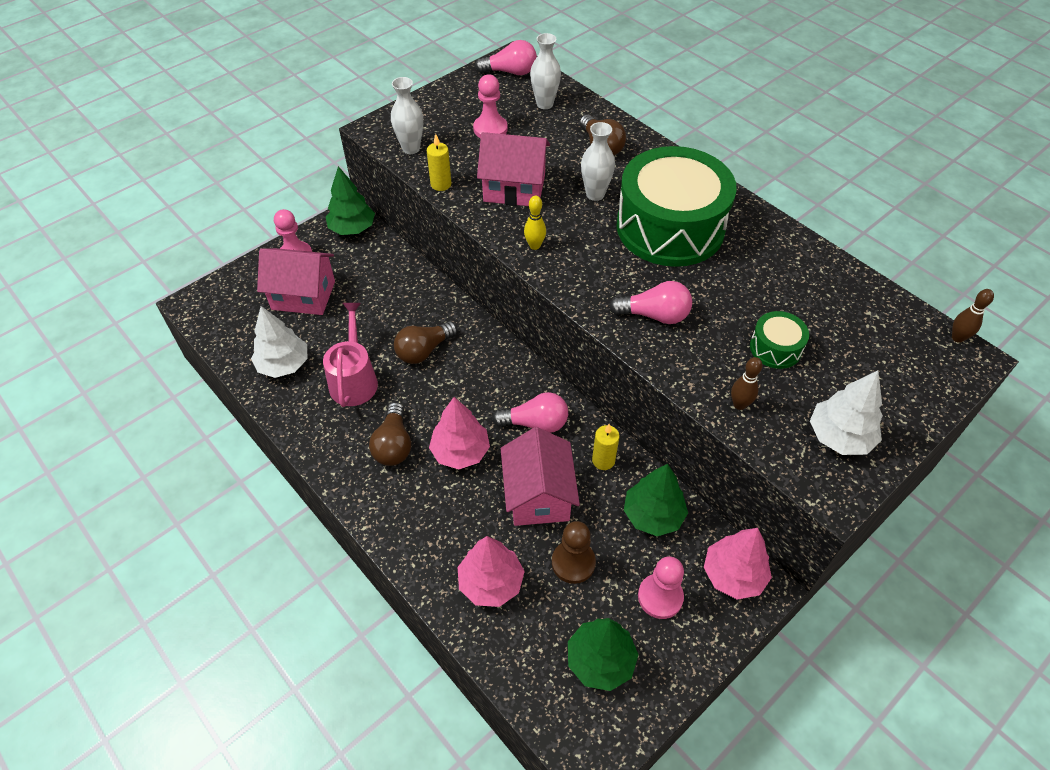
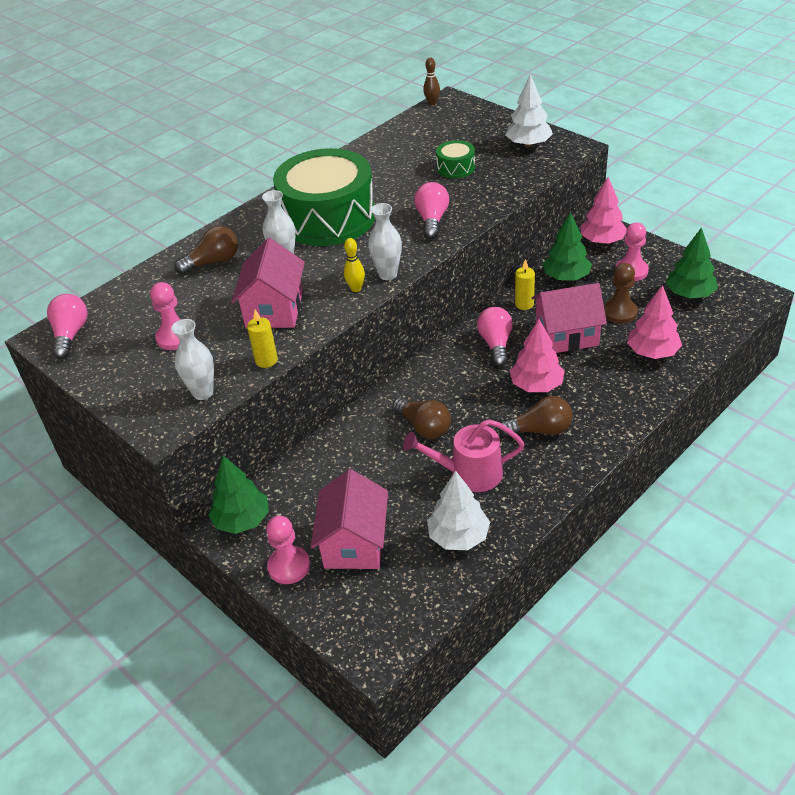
camera: 90 degrees left, 10 degrees down
white vase [530,33,561,109] -> white vase moved to [368,203,402,280]
brown bowling pin [731,357,762,410] -> none

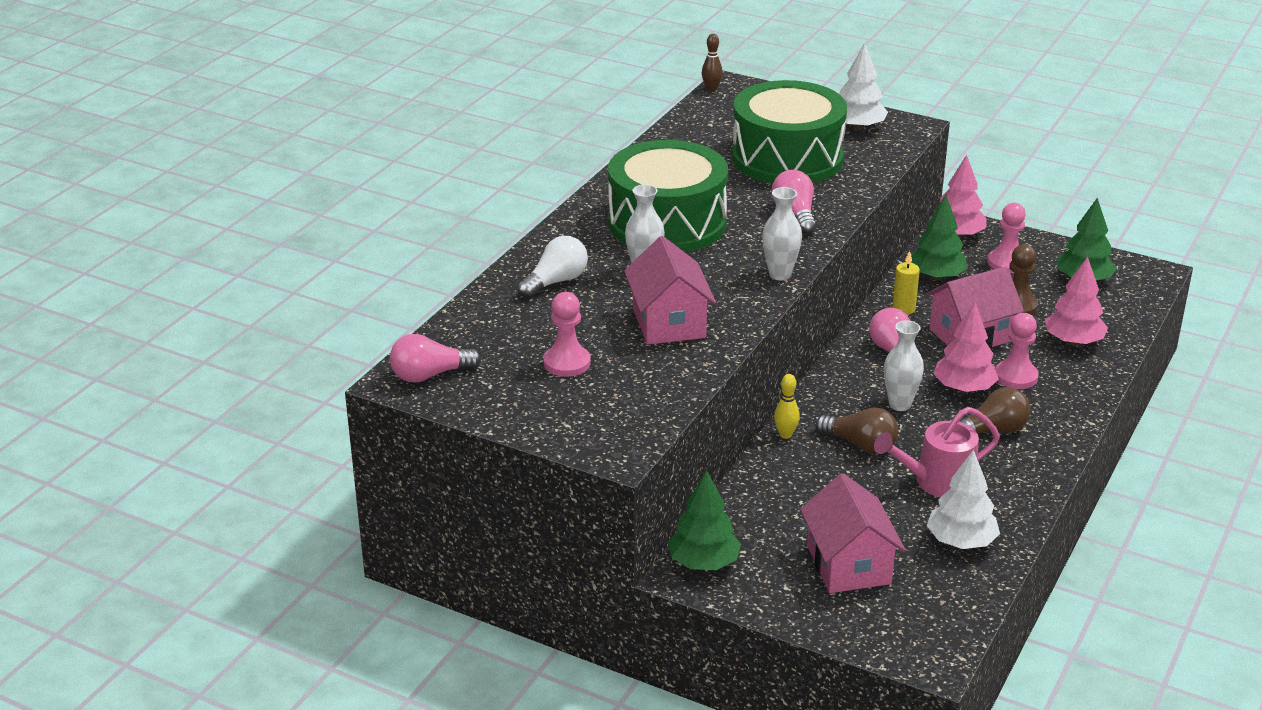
camera: 20 degrees left, 10 degrees down
pink light bulb [47,294,88,359] -> pink light bulb turned 90 degrees counterclockwise [390,334,481,383]
white vase [171,319,214,400] -> white vase moved to [884,320,924,411]
brown light bulb [175,226,238,274] -> white light bulb [517,236,588,298]
yellow candle [247,310,278,368] -> none
pink pawn [266,516,310,584] -> pink pawn moved to [996,313,1039,389]
yellow bowling pin [344,238,365,292] -> yellow bowling pin moved to [774,374,800,439]
green drum [436,140,475,179] -> green drum [732,80,847,184], size x2.37

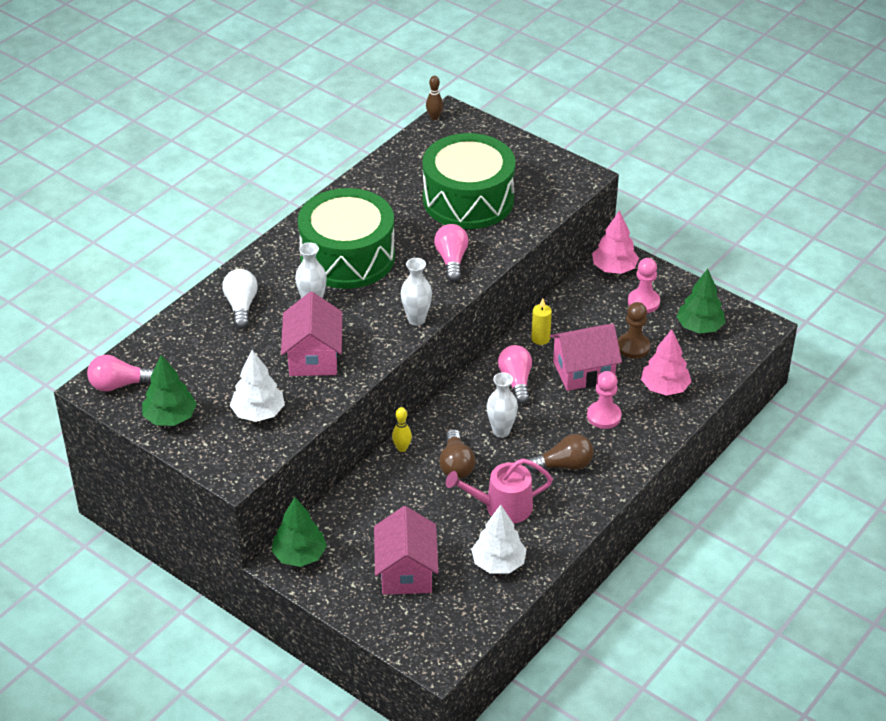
camera: 10 degrees right, 10 degrees up
white light bulb [517,236,588,298] -> white light bulb turned 60 degrees counterclockwise [222,269,258,329]
pink pawn [543,292,591,377] -> none
brown light bulb [815,407,898,454] -> brown light bulb turned 45 degrees clockwise [439,429,475,479]
white tree [839,43,888,130] -> white tree moved to [230,350,285,422]
green tree [911,195,968,280] -> green tree moved to [142,355,197,426]
pink tree [933,302,999,393] -> none

